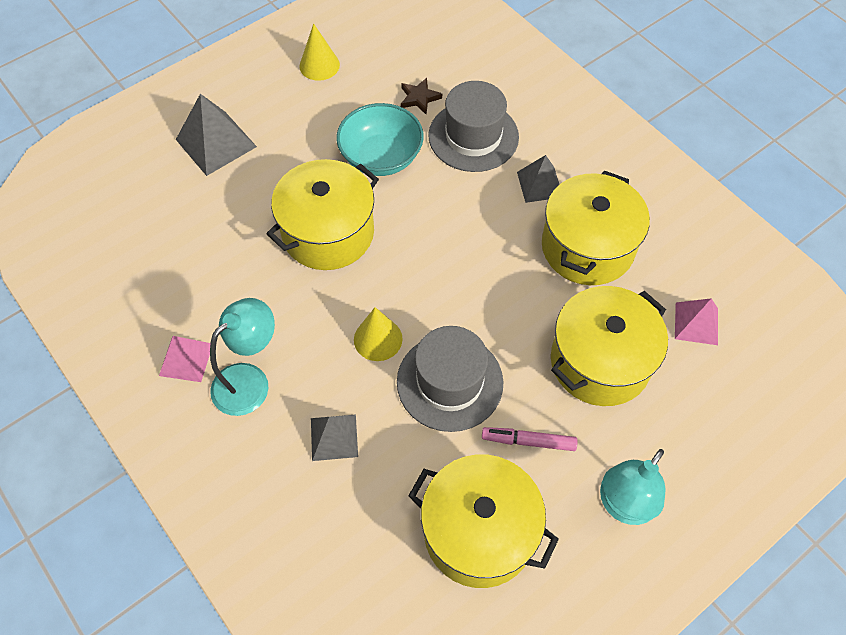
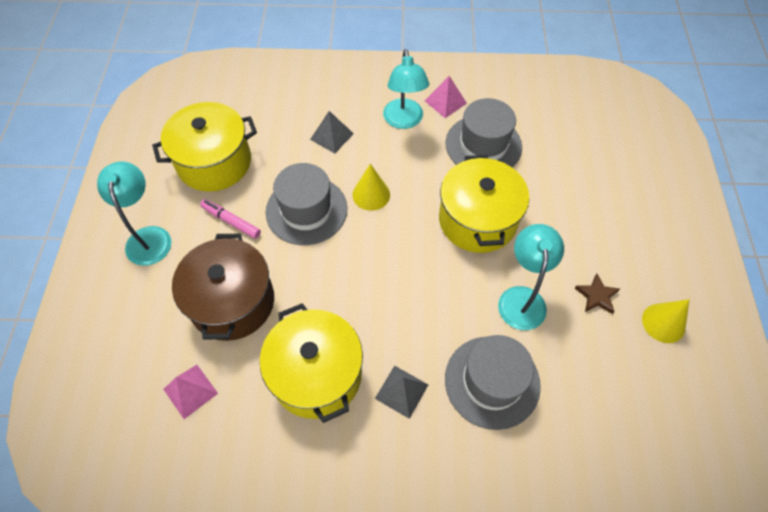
camera: 130 degrees right, 0 degrees up
grey pyramid [176,94,257,176] -> none
turquoise bowl [336,103,424,176] -> turquoise lamp [498,224,564,330]
brown star [401,78,442,114] -> brown star moved to [575,274,620,314]
pink marker [482,427,578,451] -> pink marker turned 105 degrees counterclockwise [200,199,261,239]
yellow pot [551,286,668,406] -> brown pot [172,234,274,341]
none -> grey hat [445,98,522,167]

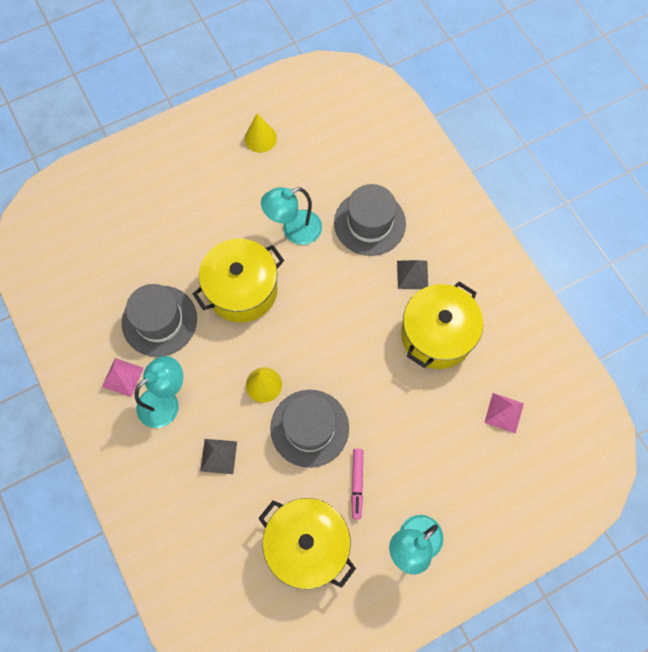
camera: 120 degrees left, 10 degrees up
brown pot [172,234,274,341] -> none
brown star [575,274,620,314] -> none

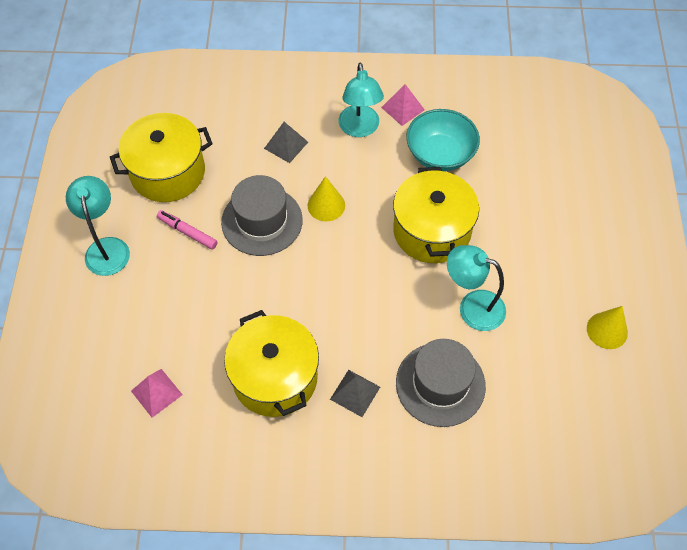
camera: 120 degrees right, 10 degrees down
grey hat [122,284,197,357] -> turquoise bowl [406,109,480,171]
turquoise lamp [261,187,322,245] -> turquoise lamp turned 75 degrees counterclockwise [447,245,506,331]

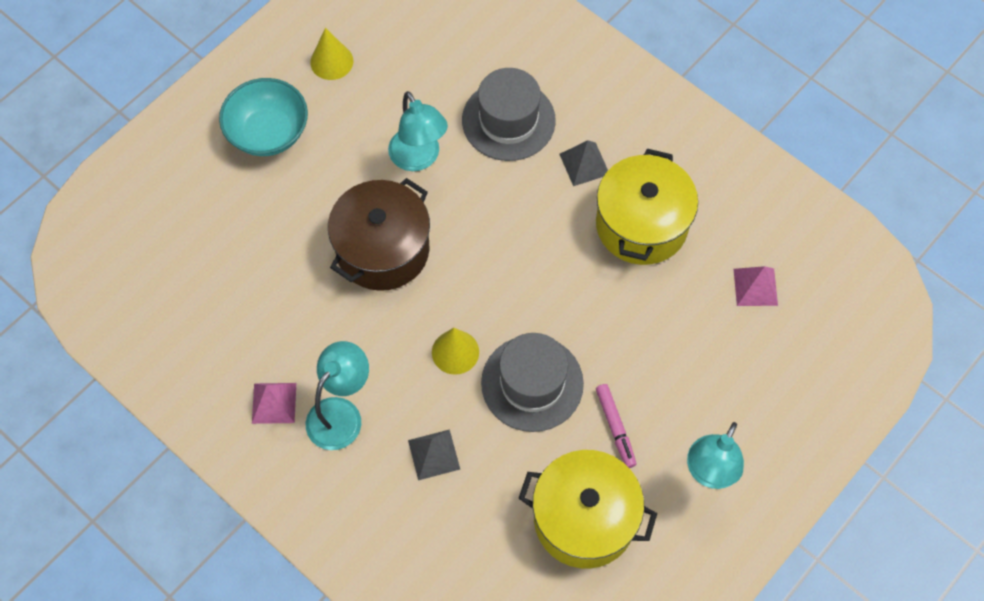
camera: 140 degrees left, 5 degrees up
yellow pot [393,167,479,263] -> brown pot [328,178,430,291]
turquoise bowl [406,109,480,171] -> turquoise bowl moved to [219,78,308,156]

